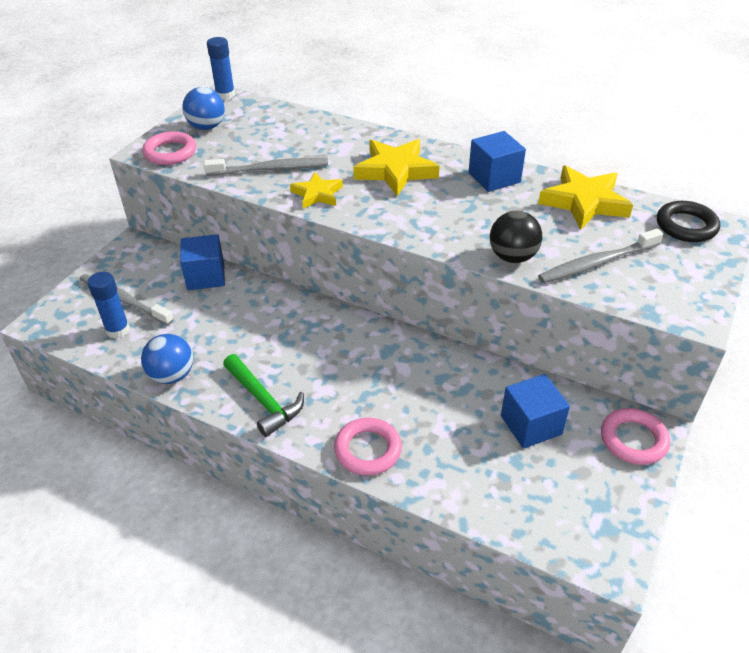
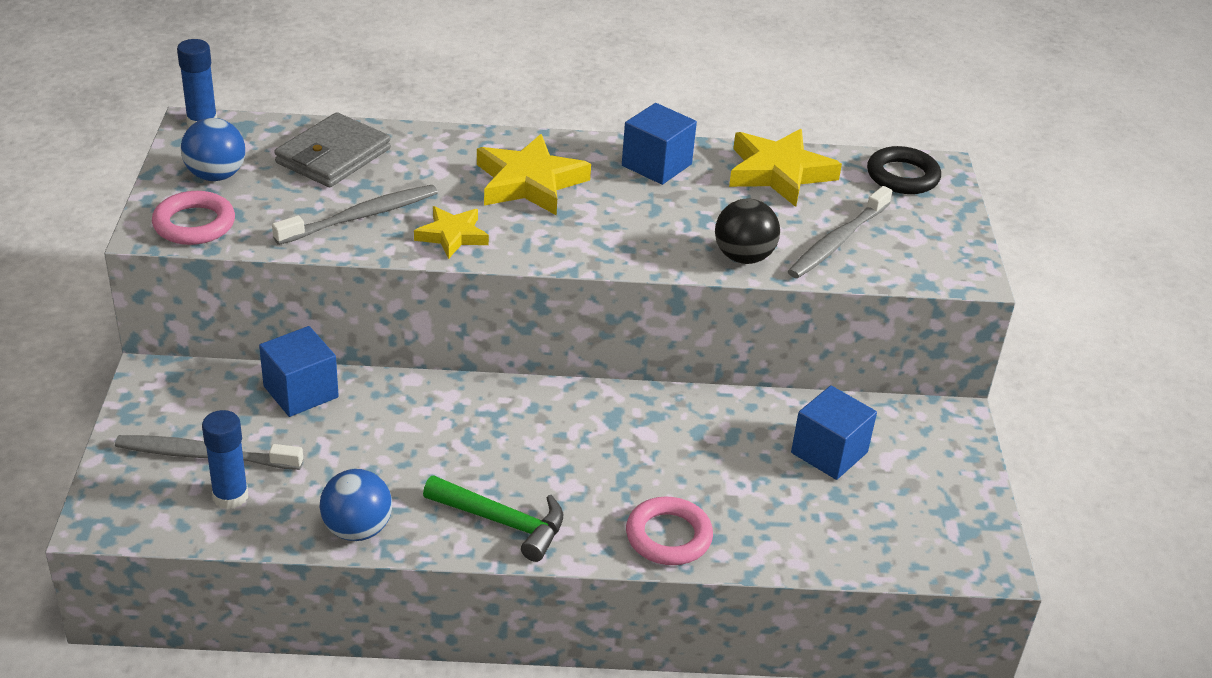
camera: 30 degrees left, 5 degrees down
pink ring [601,408,670,465] -> none
none -> grey wallet [274,112,391,187]

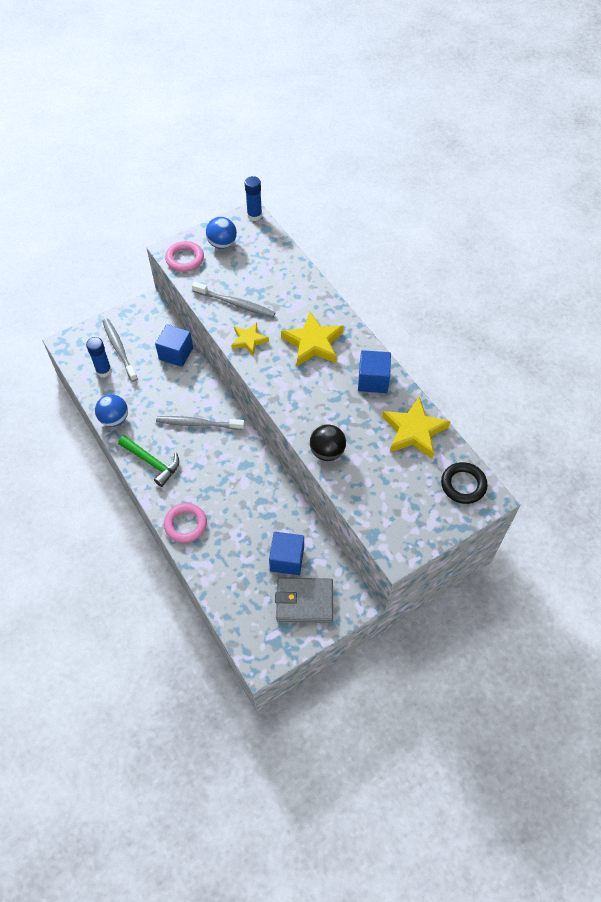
camera: 60 degrees right, 20 degrees up
grey wallet [274,112,391,187] -> grey wallet moved to [275,578,333,623]
green hammer [423,475,563,562] -> green hammer turned 45 degrees counterclockwise [118,435,179,487]
grey toothbrush [788,186,892,278] -> grey toothbrush moved to [156,416,245,430]

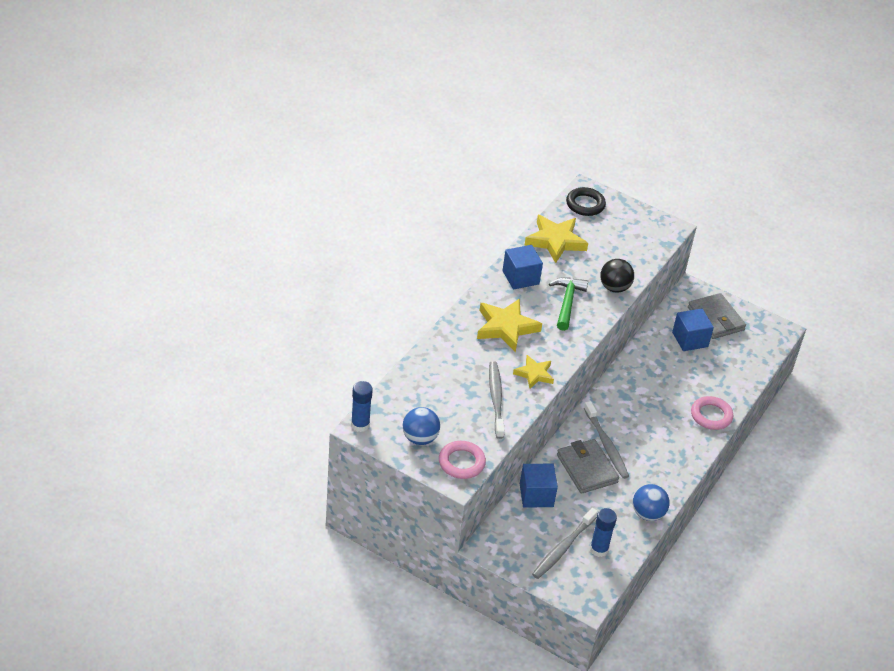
camera: 120 degrees left, 15 degrees down
green hammer [118,435,179,487] -> green hammer moved to [549,277,588,331]
none -> grey wallet [557,439,619,494]

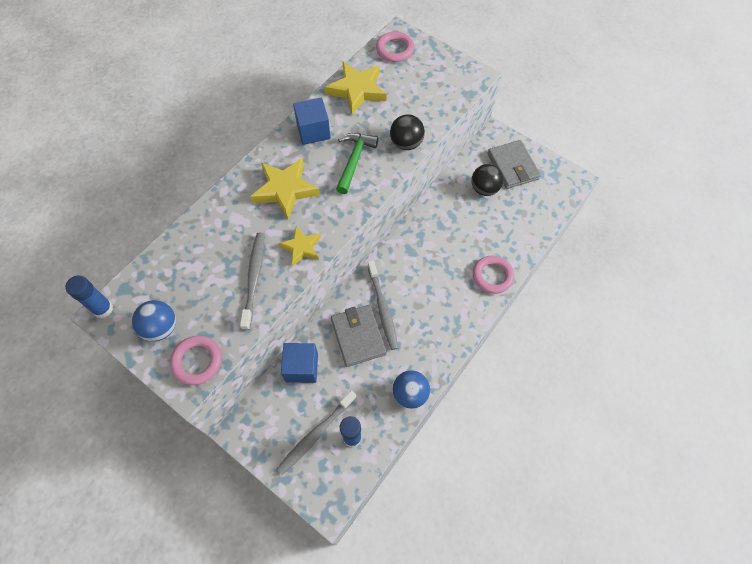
camera: 10 degrees right, 20 degrees up
black ring [566,187,606,216] -> pink ring [376,31,415,62]
blue cube [672,308,714,351] -> black ball [471,164,503,196]

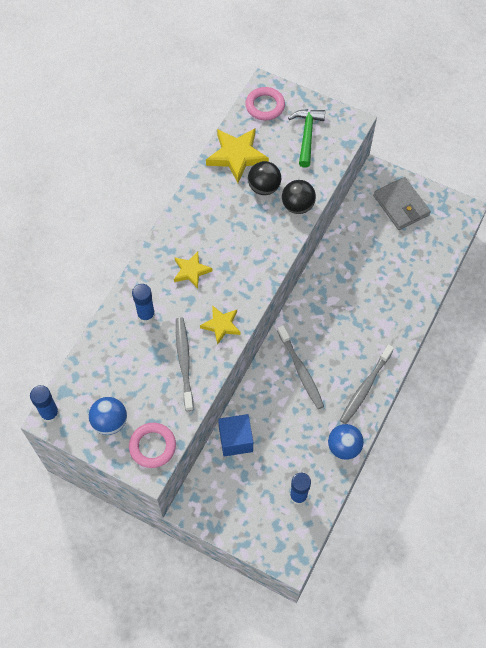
camera: 10 degrees left, 0 degrees up
yellow star [250,158,320,219] -> yellow star [174,251,212,289], size x0.60
grey toothbrush [277,391,357,475] -> grey toothbrush moved to [340,345,394,424]
blue cube [293,98,331,145] -> none
grey wallet [331,305,387,367] -> none
green hammer [336,133,379,194] -> green hammer moved to [288,109,325,168]
black ball [471,164,503,196] -> black ball moved to [248,161,282,195]
pink ring [473,255,514,294] -> none
none -> blue glue stick [132,284,155,323]

